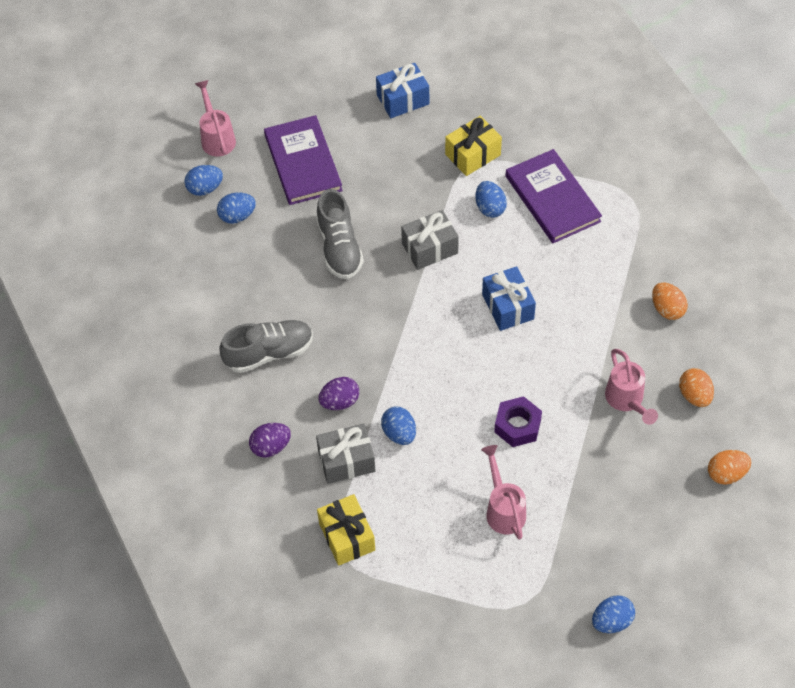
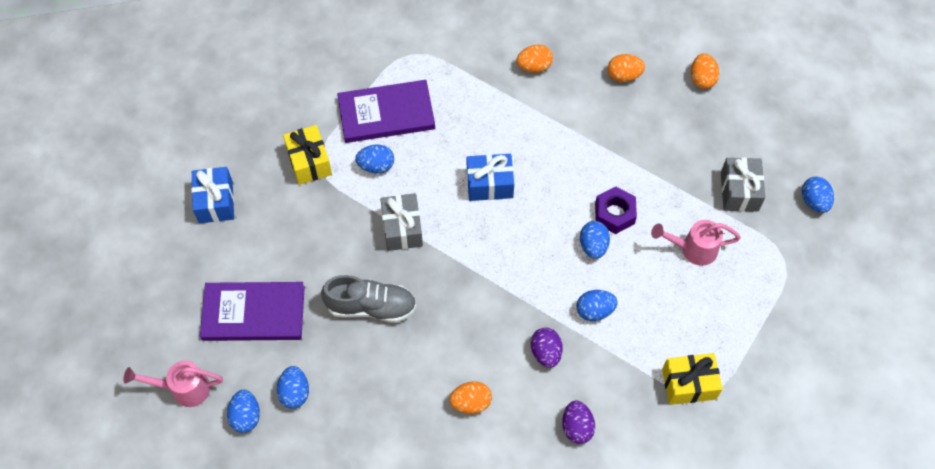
camera: 75 degrees left, 5 degrees up
grey shoe [219,320,313,373] -> orange egg [449,381,492,414]
grey gift [316,424,375,484] -> grey gift moved to [721,157,766,212]
pink watering can [605,349,658,425] -> none
none -> blue egg [580,221,610,259]

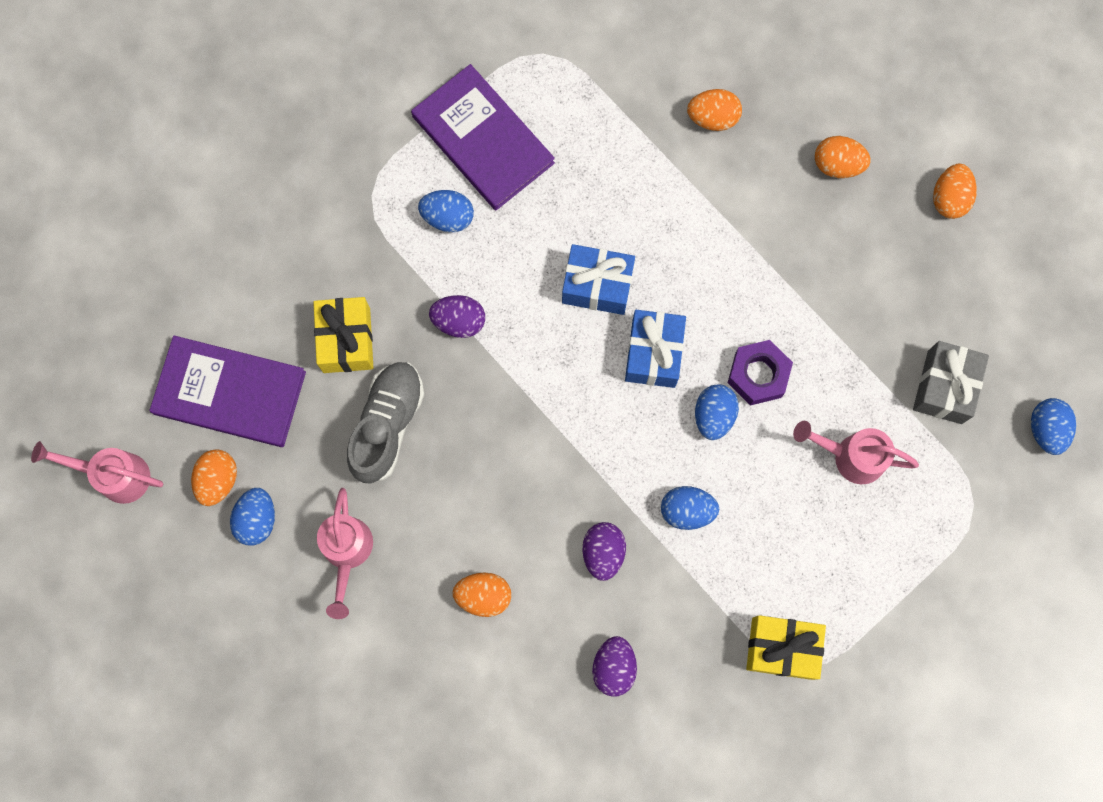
camera: 15 degrees right, 15 degrees up
blue gift [191,167,234,223] -> blue gift moved to [625,310,686,388]
blue egg [227,390,260,433] -> none
yellow gift [283,125,332,185] -> yellow gift moved to [313,297,373,373]
grey shoe [321,275,416,323] -> grey shoe turned 90 degrees counterclockwise [347,362,424,484]
purple book [337,80,435,143] -> purple book turned 45 degrees clockwise [411,64,555,210]
grey gift [380,193,423,251] -> purple egg [429,295,485,338]
none -> orange egg [191,449,237,506]
none -> pink watering can [317,488,373,619]

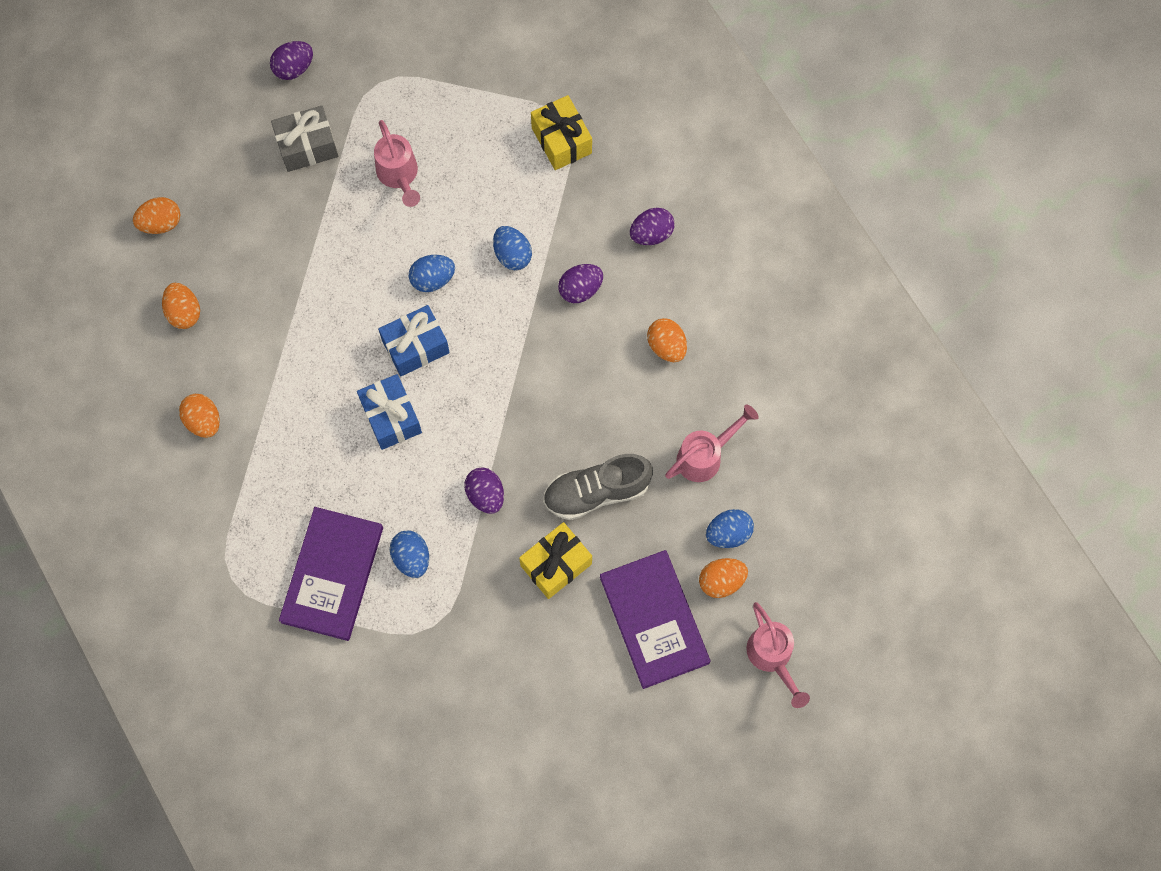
camera: 125 degrees left, 5 degrees down
purple nut [728,340,793,406] -> none
blue egg [1031,398,1076,455] -> purple egg [270,41,313,80]

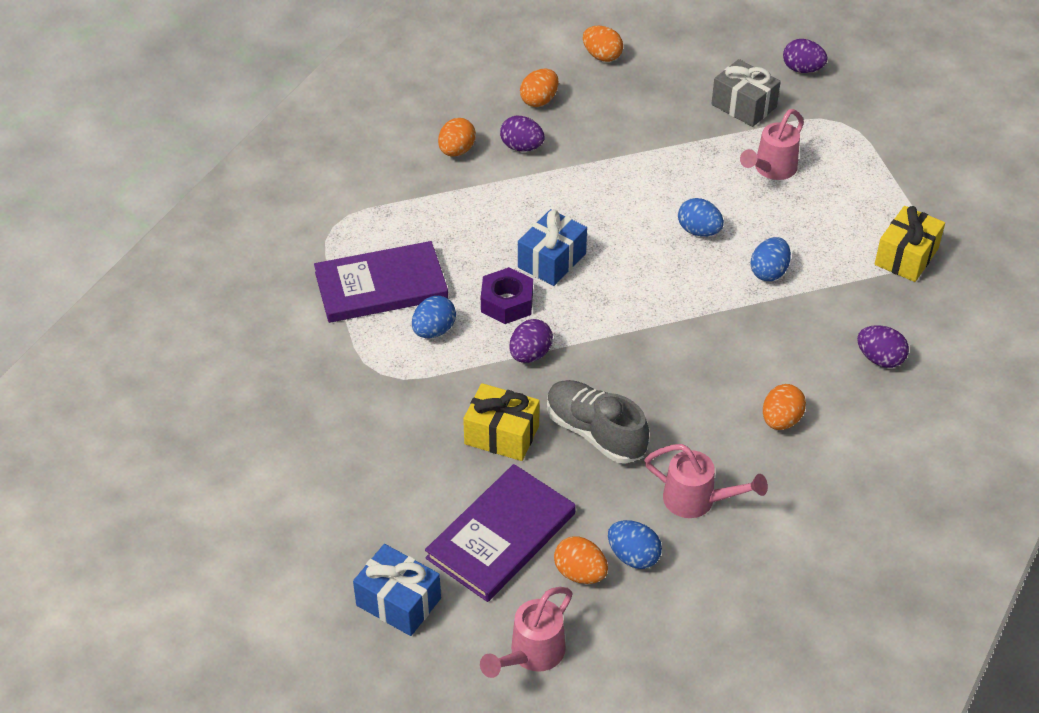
camera: 60 degrees right, 25 degrees down
blue gift [378,305,450,376] -> blue gift moved to [353,544,441,636]
purple egg [558,264,603,303] -> purple egg moved to [500,116,545,152]
none -> purple nut [481,267,533,324]

